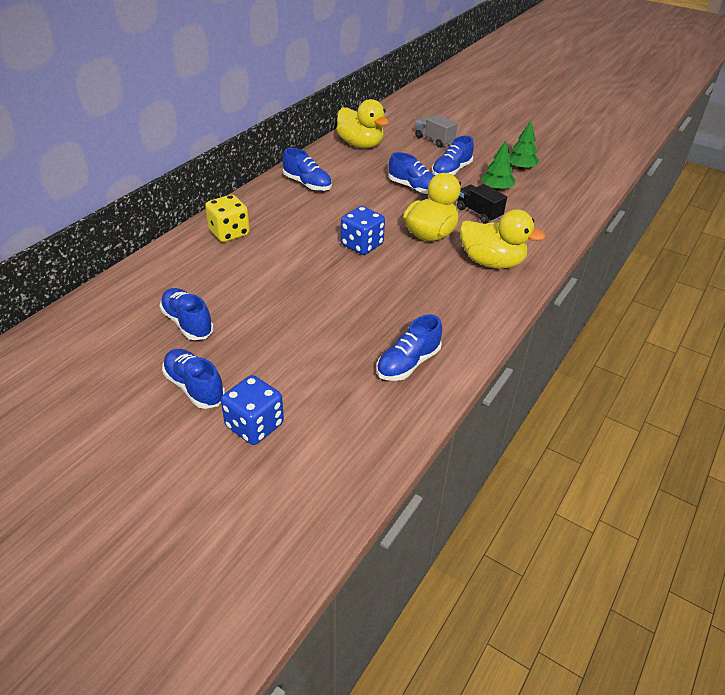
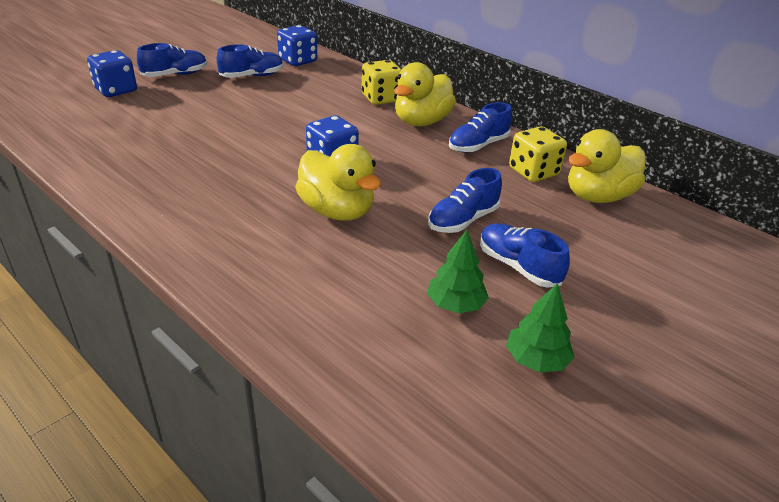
camera: 100 degrees right, 5 degrees down
blue shoe [377,314,442,381] -> none
grey truck [415,114,457,148] -> none
black truck [457,184,507,224] -> none
yellow duck [460,209,545,269] -> yellow duck moved to [394,62,456,126]
none -> blue dice [277,25,317,66]
none -> yellow dice [509,126,567,182]

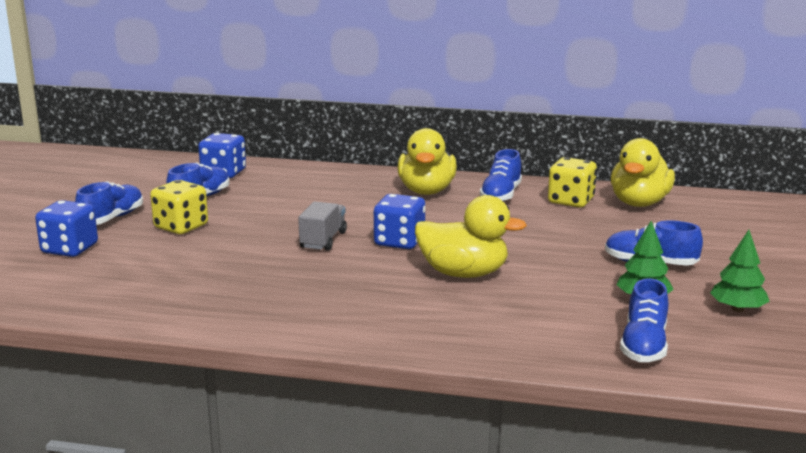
camera: 30 degrees left, 15 degrees down
yellow dice [362,60,402,105] -> yellow dice moved to [150,180,208,234]
blue shoe [428,168,502,233] -> blue shoe moved to [620,278,668,362]
none -> grey truck [298,202,347,251]

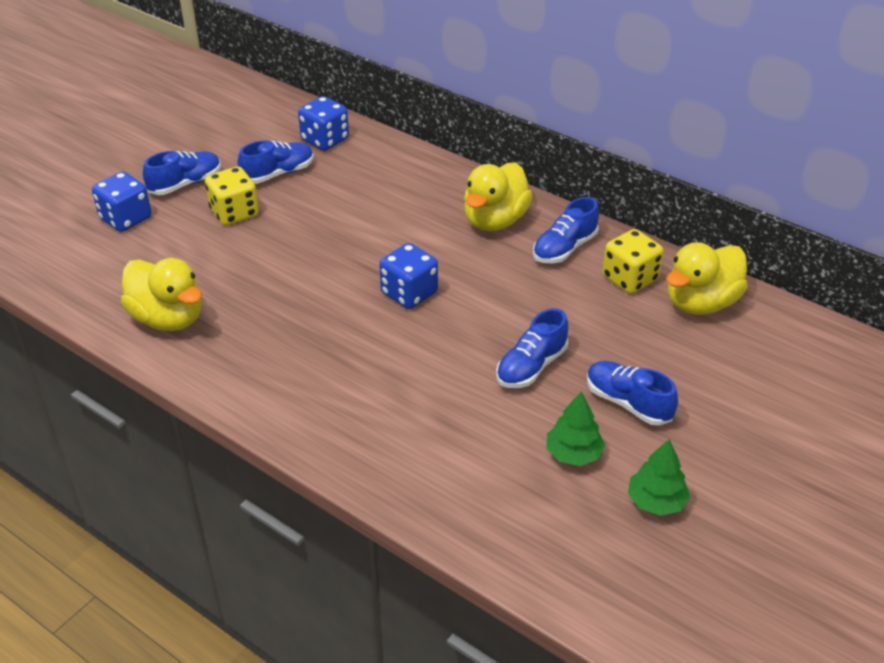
camera: 25 degrees right, 20 degrees up
grey truck [298,202,347,251] -> none
yellow duck [415,195,527,278] -> yellow duck moved to [121,258,202,331]
blue shoe [620,278,668,362] -> blue shoe moved to [496,308,568,388]

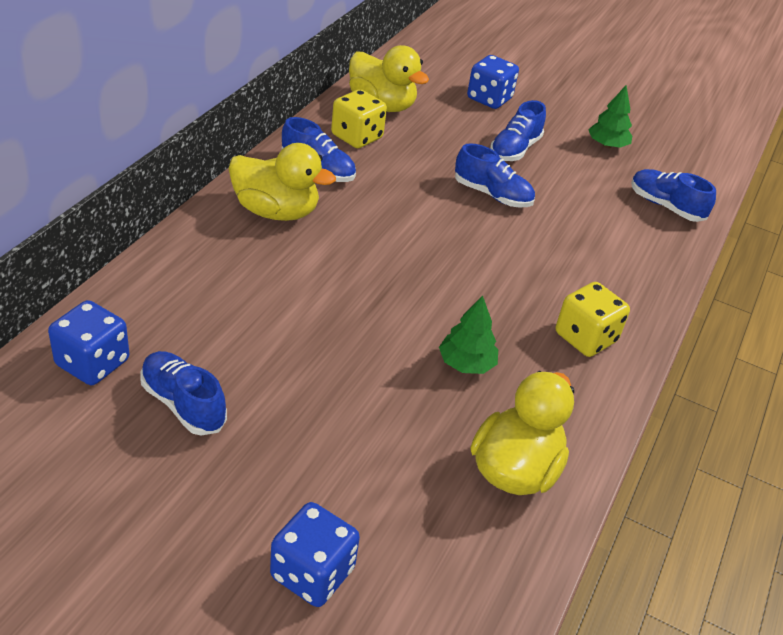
camera: 105 degrees left, 0 degrees up
blue shoe [143,151,221,195] -> blue shoe moved to [631,169,716,222]
yellow dice [205,166,259,225] -> yellow dice moved to [556,282,630,357]
blue dice [379,243,438,309] -> blue dice moved to [467,55,519,109]
green tree [546,391,605,466] -> green tree moved to [439,296,498,374]

